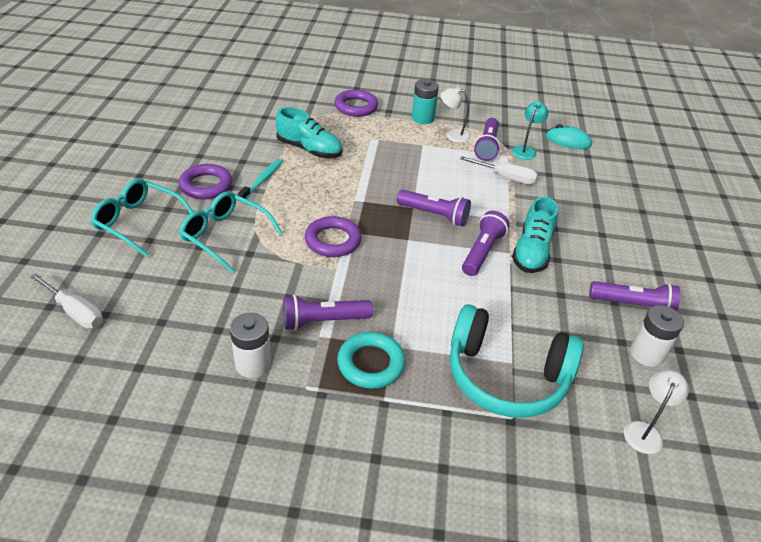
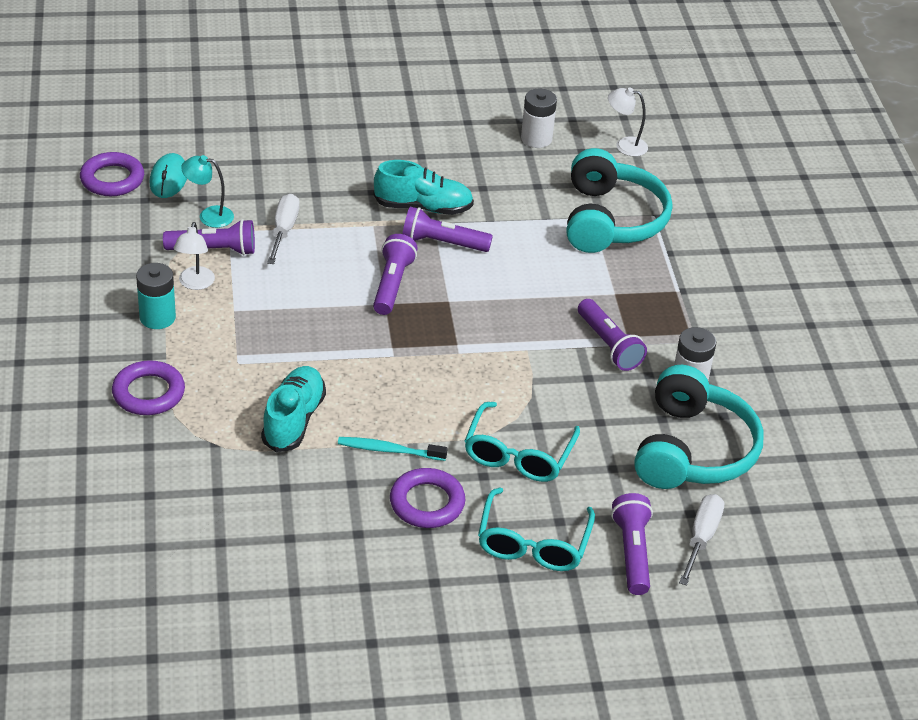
camera: 105 degrees left, 0 degrees up
purple ring [305,216,362,257] -> purple ring moved to [80,152,144,196]
turquoise ring [337,332,406,389] -> none
purple flashlight [589,281,680,311] -> purple flashlight moved to [611,493,653,595]
none -> turquoise headphones [634,365,764,489]

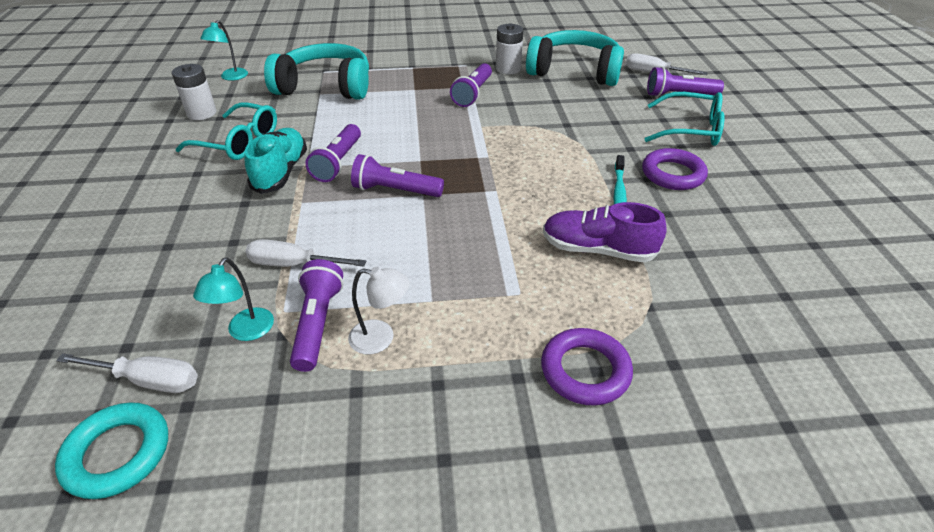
camera: 85 degrees left, 0 degrees up
purple ring [80,152,144,196] -> turquoise ring [55,402,168,499]
turquoise battery [136,263,176,329] -> none
turquoise mouse [150,153,187,198] -> white screwdriver [56,353,198,393]
turquoise shoe [261,366,326,452] -> purple shoe [543,202,667,262]
turquoise glasses [465,402,580,482] -> turquoise glasses moved to [176,102,277,160]
purple flashlight [578,299,647,371] -> purple flashlight turned 135 degrees clockwise [450,63,492,107]
white lamp [608,87,648,157] -> turquoise lamp [200,20,248,81]

